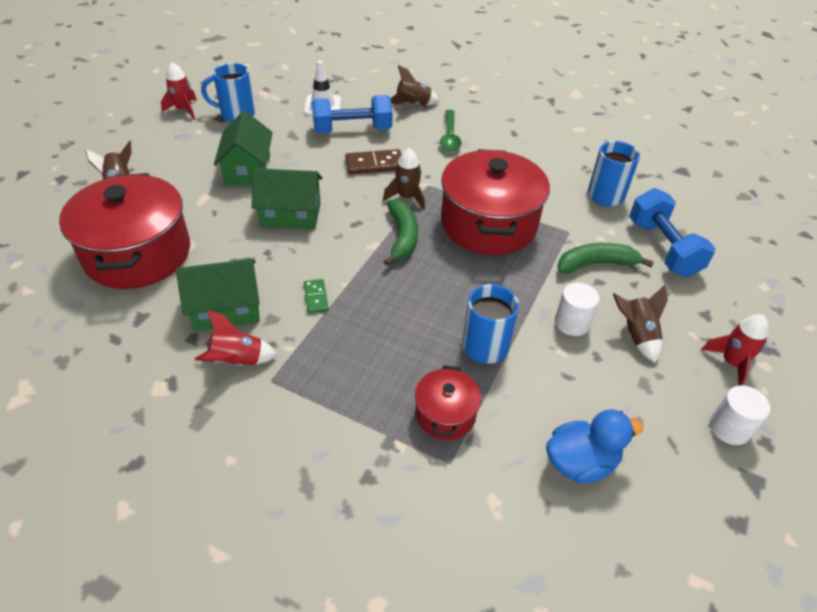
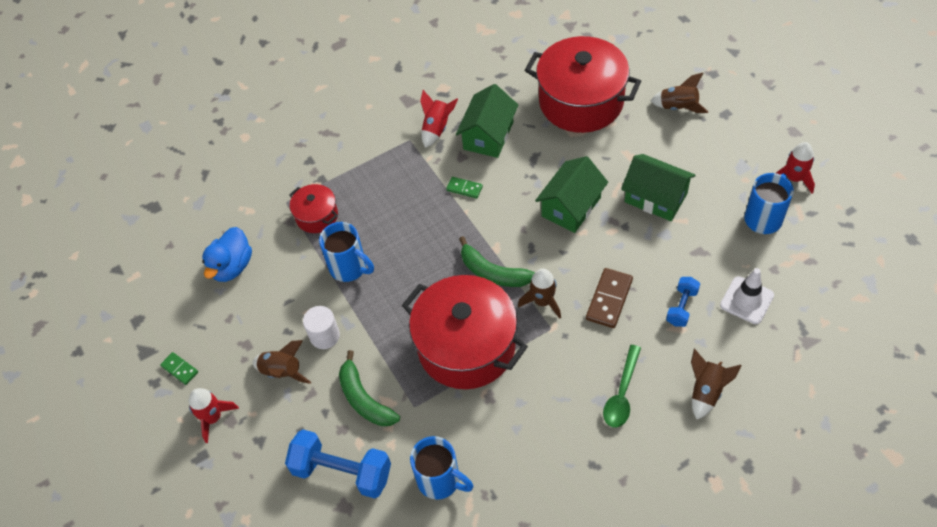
camera: 130 degrees right, 10 degrees up
blue dumbbell [312,95,392,134] -> blue dumbbell [666,277,700,327], size x0.54
green spoon [440,110,462,152] -> green spoon turned 105 degrees counterclockwise [603,345,641,428]
green banana [557,243,654,273] -> green banana turned 120 degrees clockwise [339,350,400,426]
white cylinder [710,385,770,445] -> green domino [160,352,198,385]

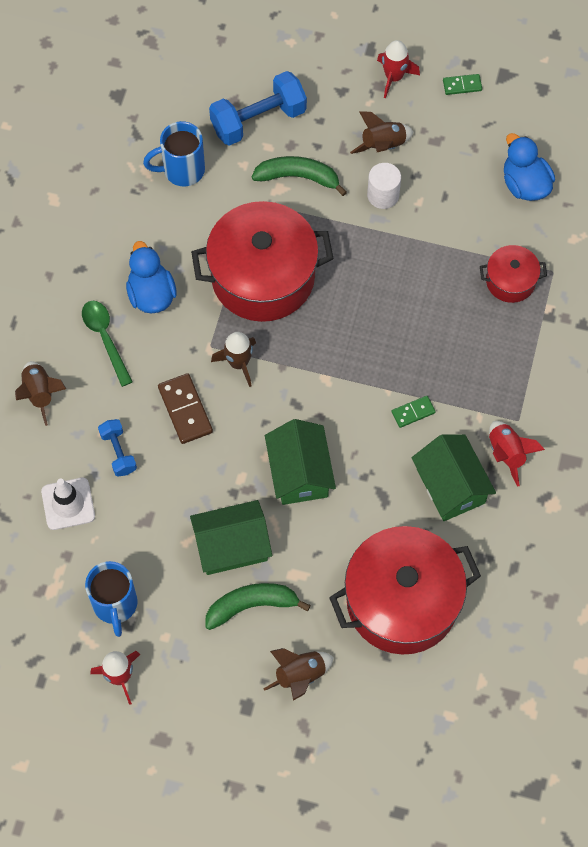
camera: 130 degrees right, 10 degrees up
blue mug [319,222,374,282] -> none
green banana [459,236,535,287] -> green banana moved to [205,583,311,630]
none -> blue duck [126,241,177,313]

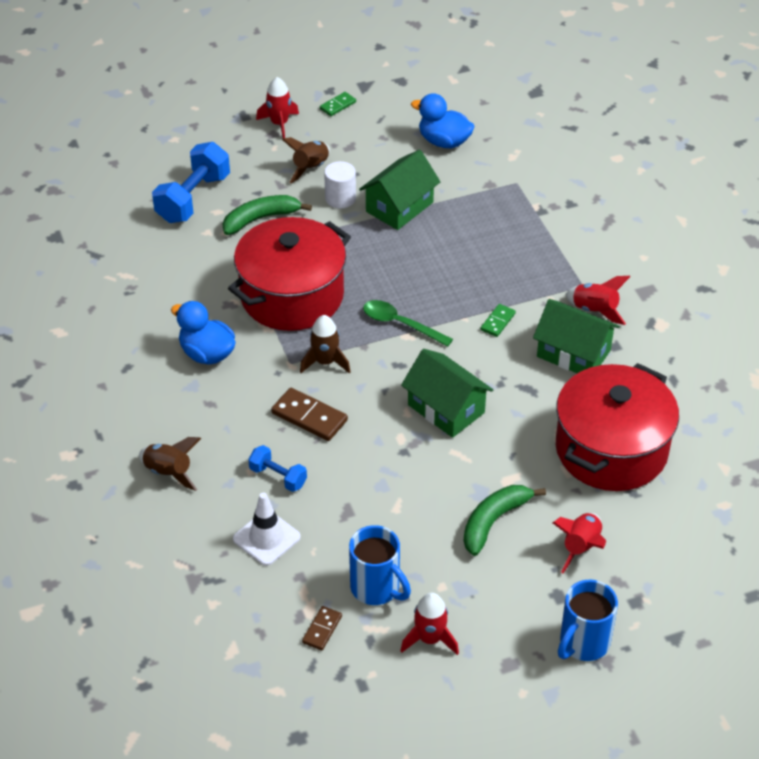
camera: 35 degrees left, 20 degrees down
green spoon [82,301,133,387] -> green spoon moved to [363,300,453,347]
blue mug [143,121,205,186] -> blue mug moved to [558,580,618,661]
green house [190,500,272,575] -> green house moved to [359,150,440,230]
brown rocket [263,648,334,701] -> red rocket [553,513,606,573]
red pot [480,245,547,303] -> none
none -> brown domino [302,606,342,650]

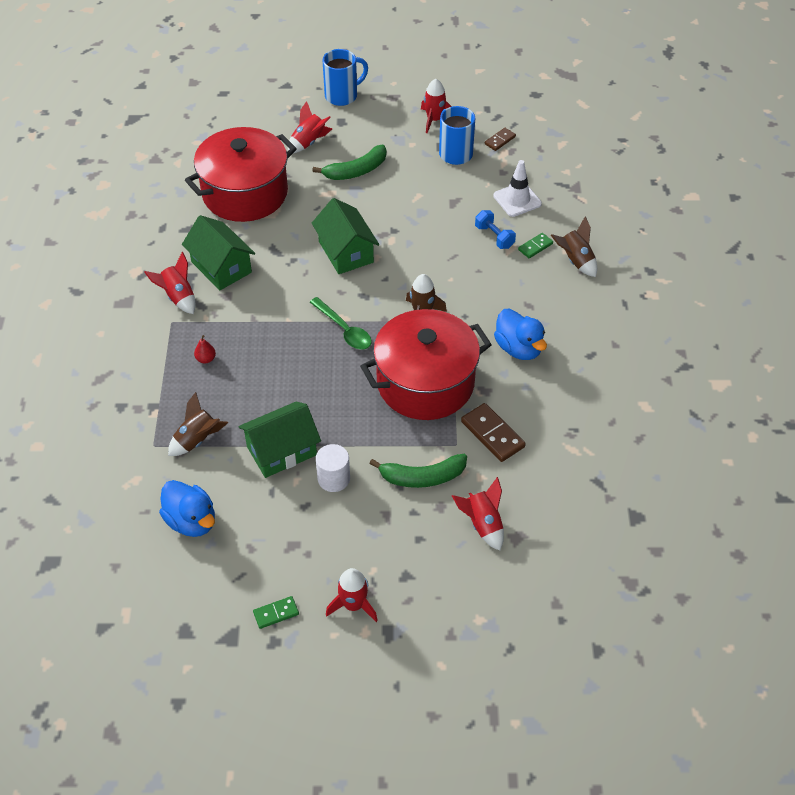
camera: 160 degrees left, 5 degrees up
blue dumbbell [152,142,230,223] -> red rocket [452,477,504,551]
brown domino [271,388,348,441] -> brown domino moved to [461,403,526,462]
brown rocket [282,137,330,183] -> brown rocket moved to [168,392,228,456]
green domino [481,304,516,337] -> green domino moved to [518,233,553,258]
none -> red pear [194,335,216,364]

